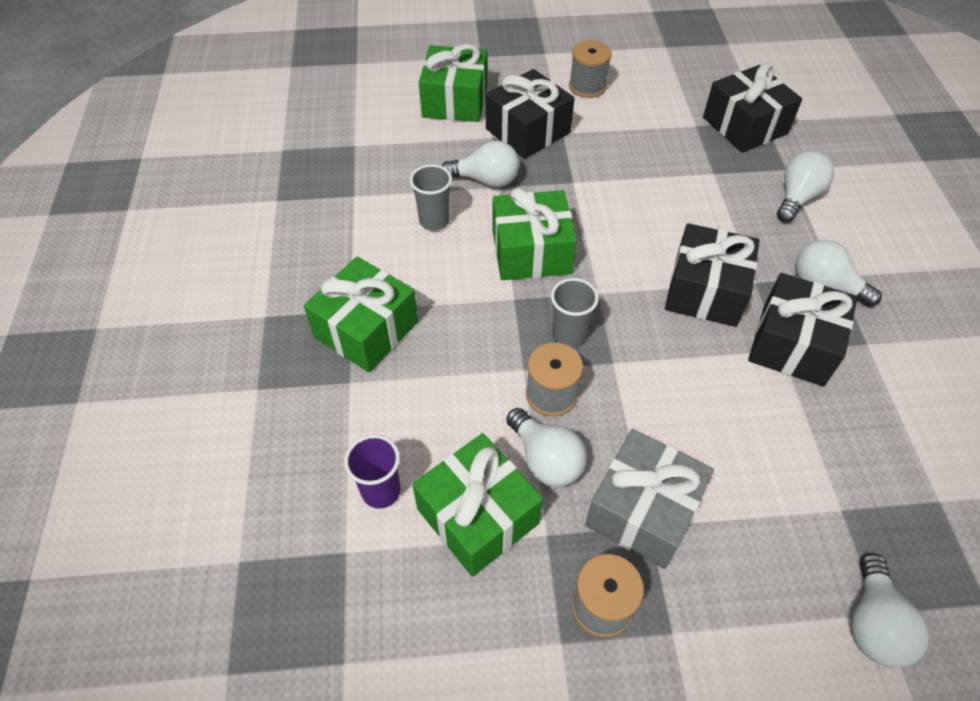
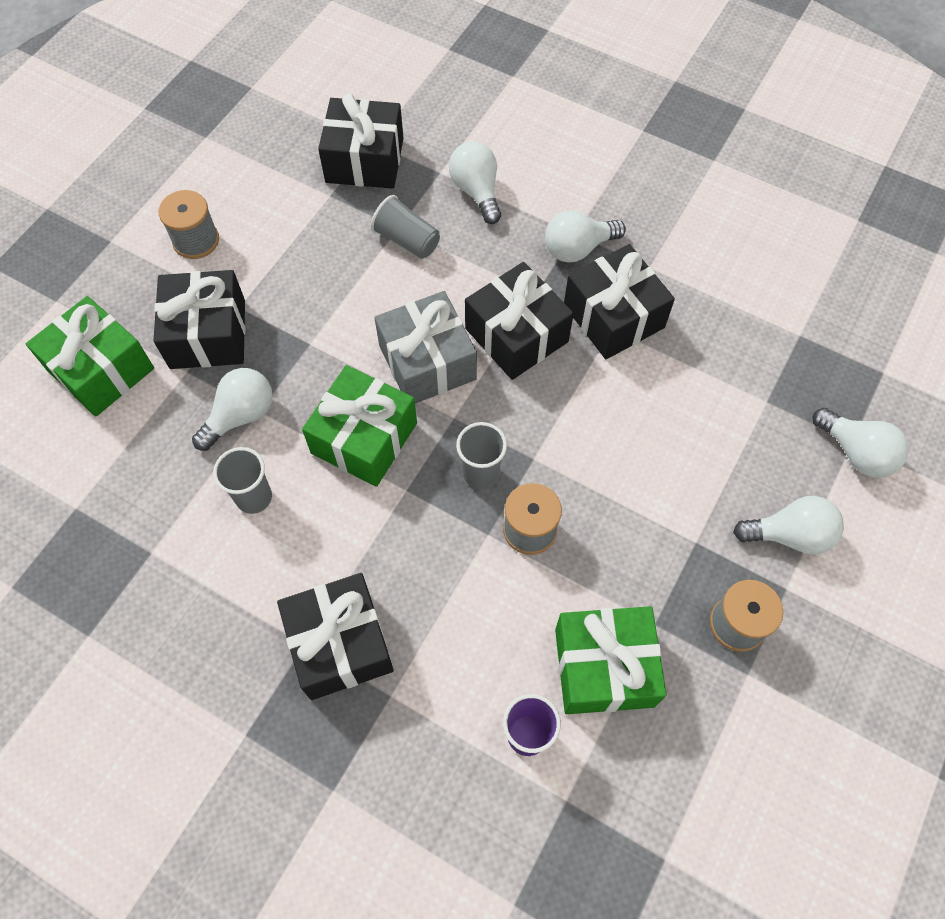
camera: 55 degrees left, 10 degrees up
green gift [304,257,418,372] -> black gift [277,573,394,700]
white light bulb [506,408,587,487] -> white light bulb moved to [733,496,844,555]
grey gift [585,429,714,569] -> grey gift moved to [374,291,477,404]
none -> grey cup [371,195,440,259]

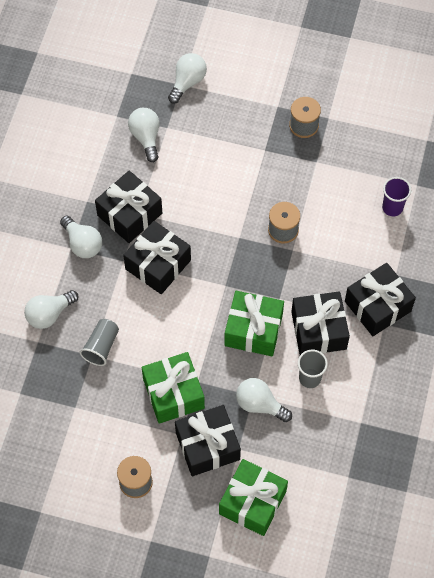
camera: 105 degrees left, 0 degrees up
black gift [318,93,404,189] -> black gift moved to [291,291,350,355]
grey gift [374,291,477,404] -> none
grey cup [456,422,507,489] -> none
green gift [555,606,667,714] -> green gift moved to [142,352,205,424]
white light bulb [733,496,844,555] -> white light bulb moved to [128,108,160,162]

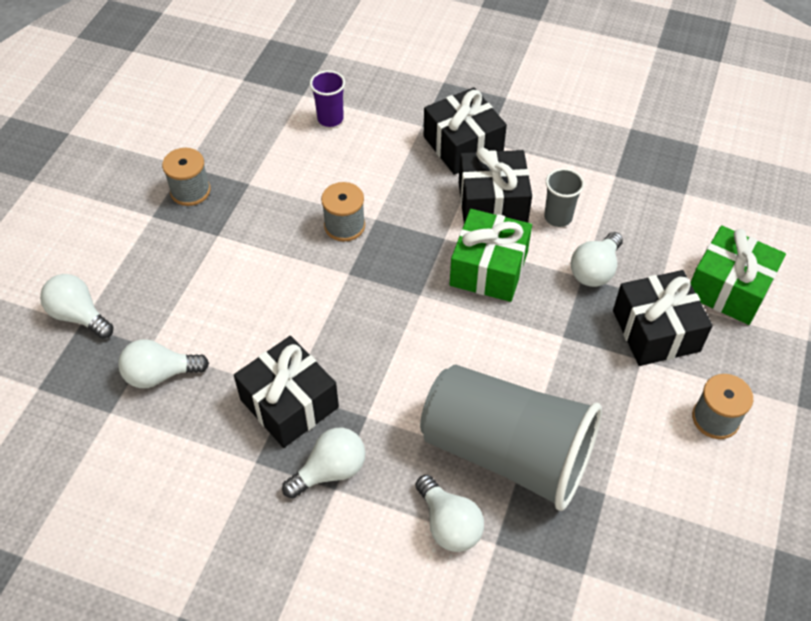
camera: 85 degrees left, 10 degrees down
grey cup [80,319,119,366] -> grey cup [420,365,602,511], size x2.46
black gift [123,221,191,294] -> none
green gift [142,352,205,424] -> none

